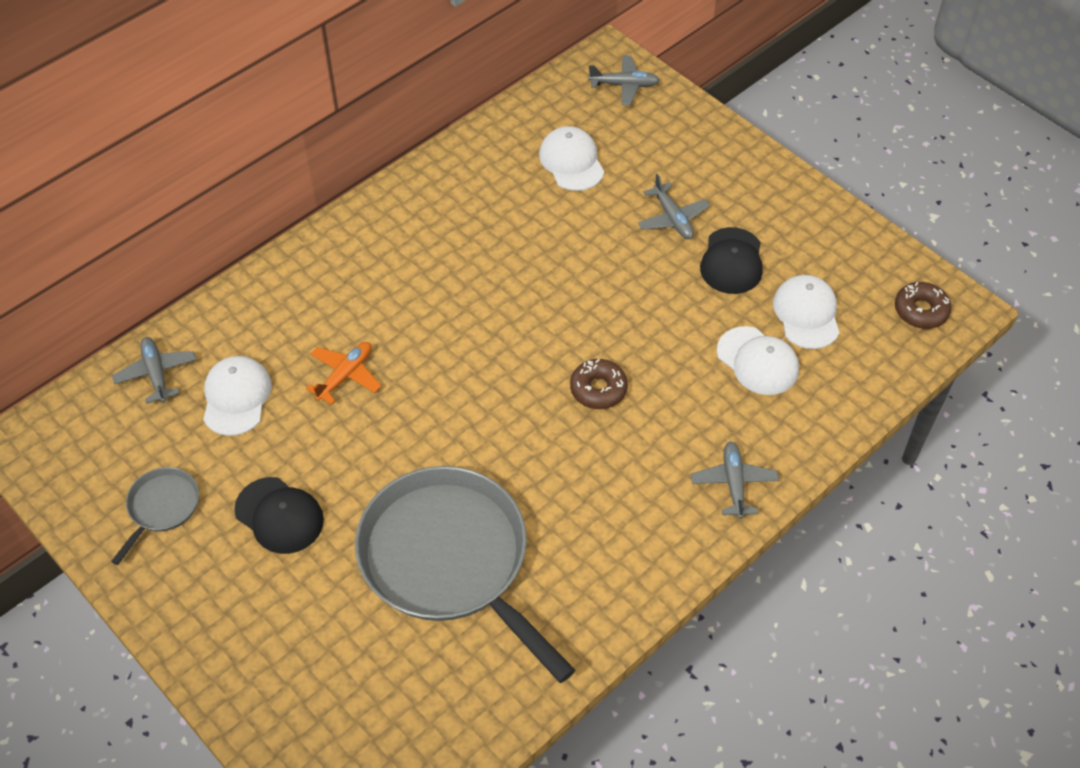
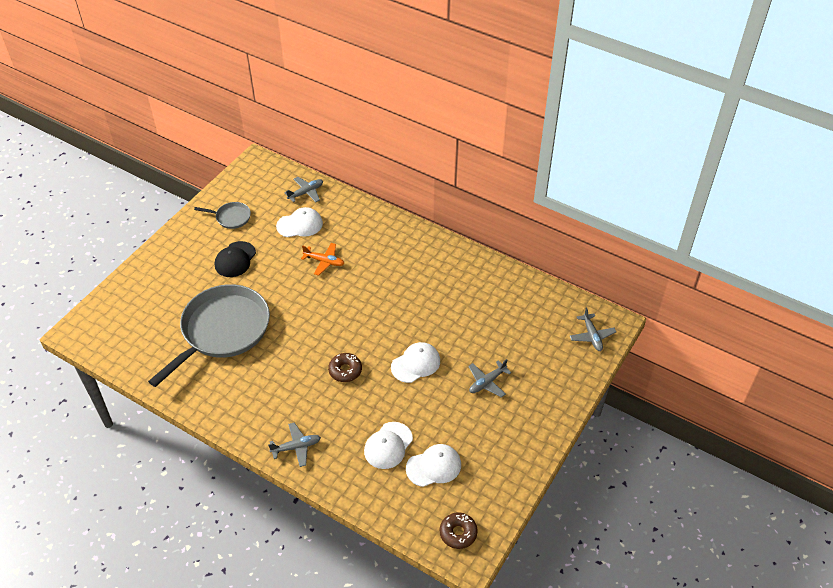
camera: 75 degrees right, 5 degrees down
white cap [539,126,605,191] -> white cap moved to [391,342,440,383]
black cap [700,227,763,294] -> none

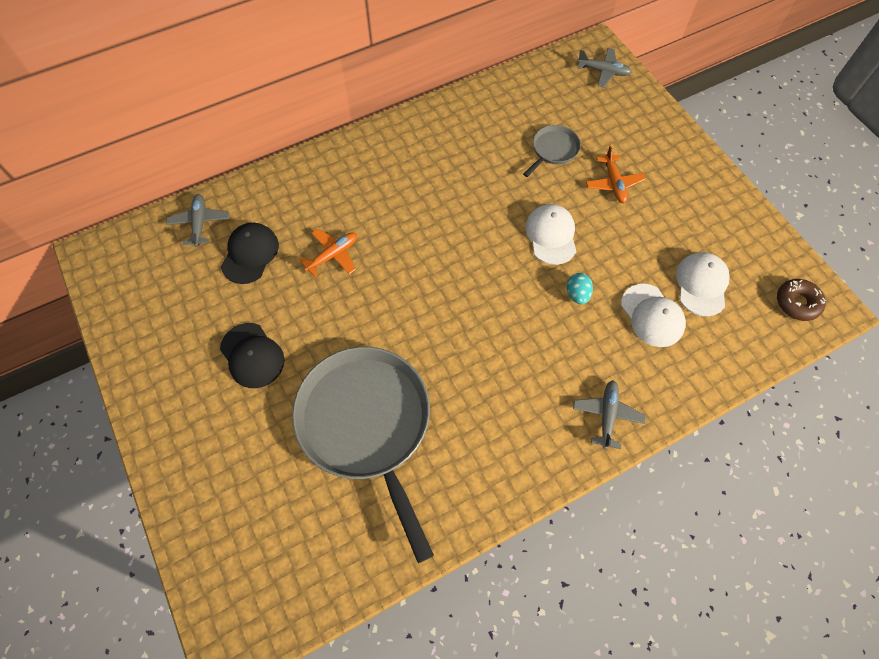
camera: 60 degrees left, 15 degrees up
grey pan [194,202,251,229] -> grey pan moved to [523,125,581,177]
white cap [276,207,323,237] -> black cap [221,223,279,284]
brown donut [328,353,362,382] -> none
grey plane [468,359,512,398] -> orange plane [586,146,646,203]
none -> turquoise egg [567,273,593,304]

